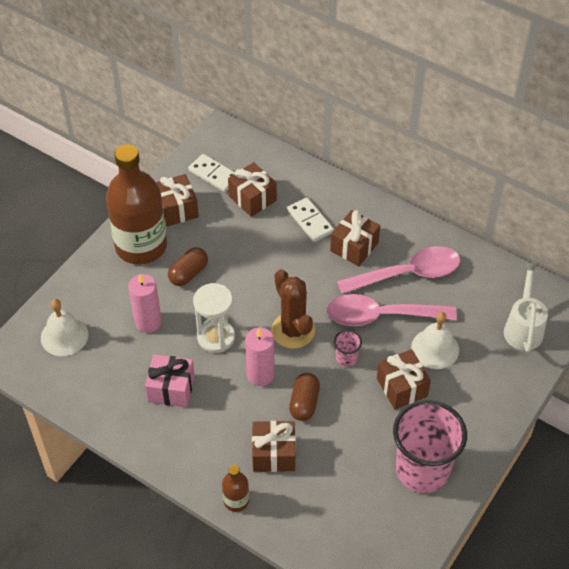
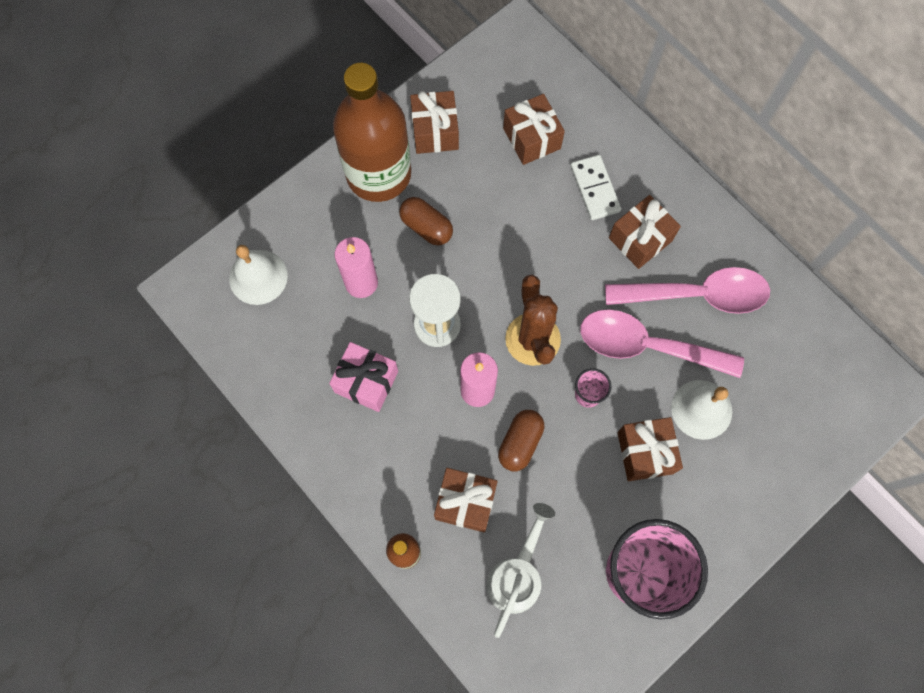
camera: 15 degrees right, 20 degrees up
brown capsule [168,247,208,286] -> brown capsule turned 75 degrees clockwise [399,197,453,245]
white domino [188,154,235,192] -> none
white watering can [504,262,548,352] -> white watering can moved to [487,503,555,638]

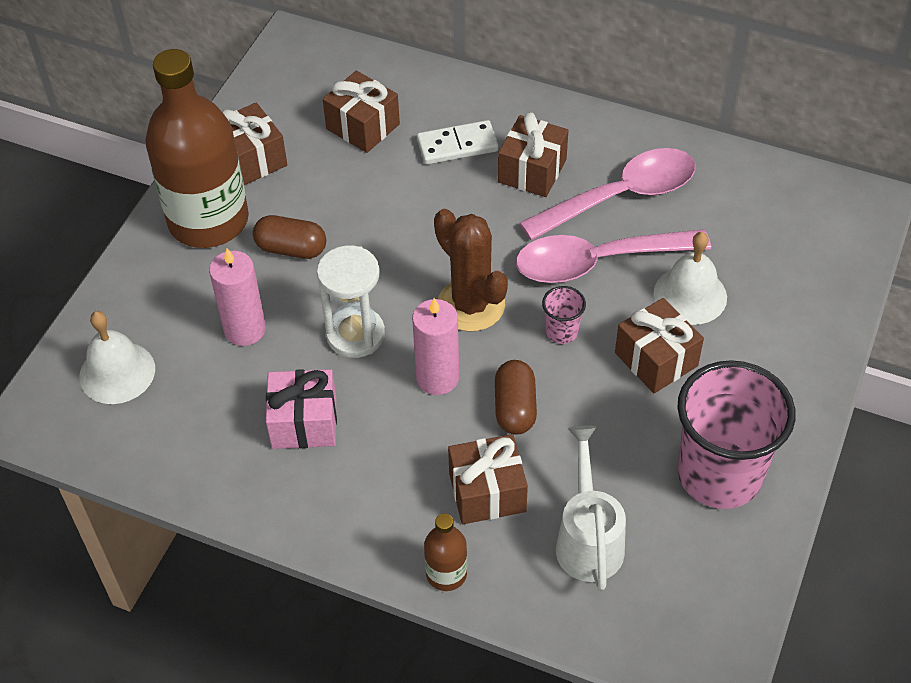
camera: 25 degrees left, 20 degrees down
white domino [570,155,621,220] -> white domino turned 60 degrees counterclockwise [417,120,499,164]

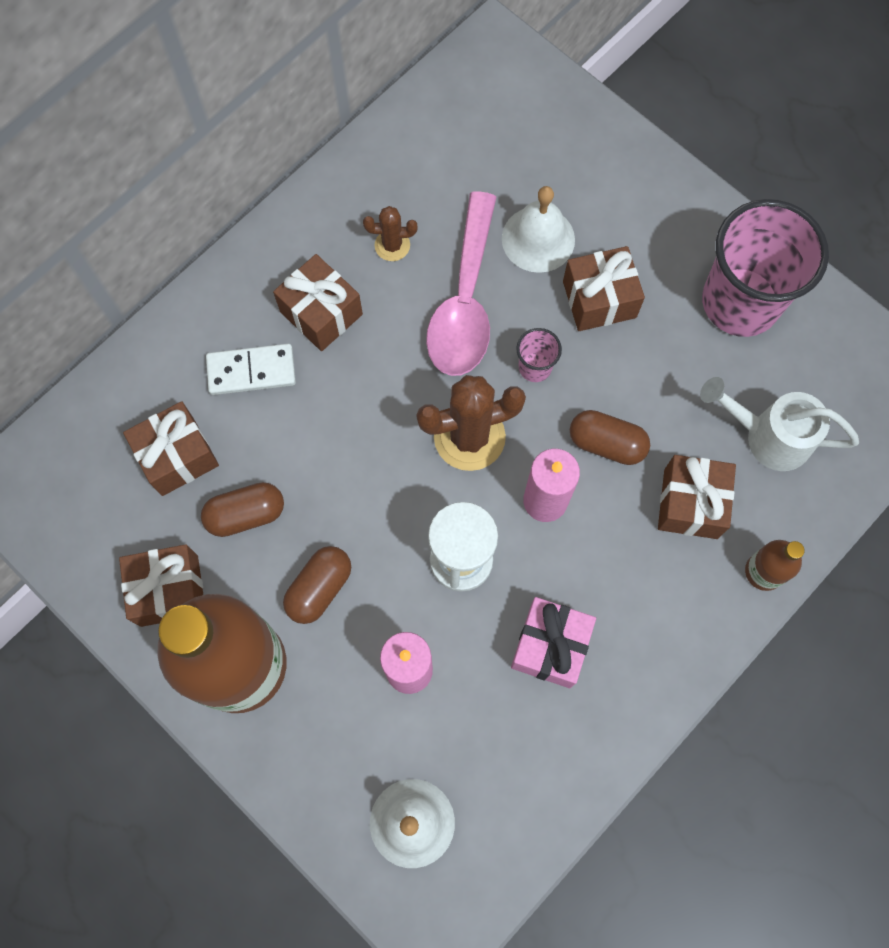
camera: 70 degrees left, 20 degrees up
white domino [417,120,499,164] -> white domino turned 75 degrees clockwise [206,344,296,395]
pink spoon [520,148,696,241] -> brown cactus [363,206,417,261]
none -> brown capsule [201,482,284,537]

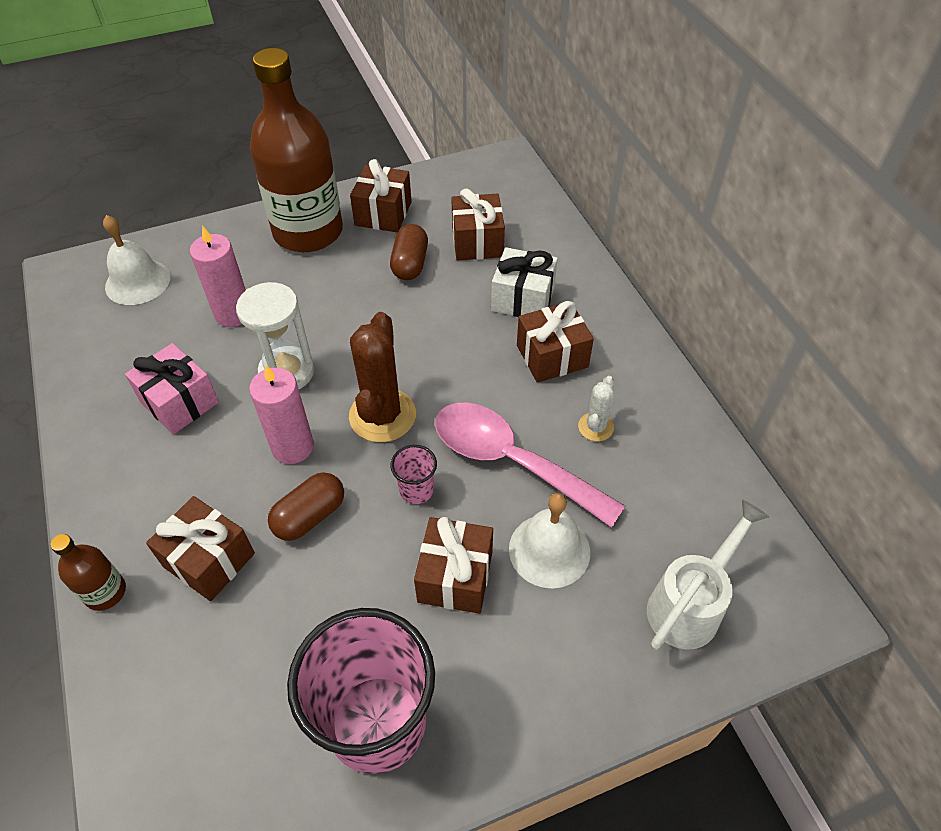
camera: 115 degrees right, 20 degrees down
white domino [206,344,296,395] -> white gift [491,247,558,317]
brown capsule [283,546,351,624] -> none
brown cactus [363,206,417,261] -> white cactus [578,376,614,441]
white watering can [700,377,859,471] -> white watering can moved to [647,499,769,650]

